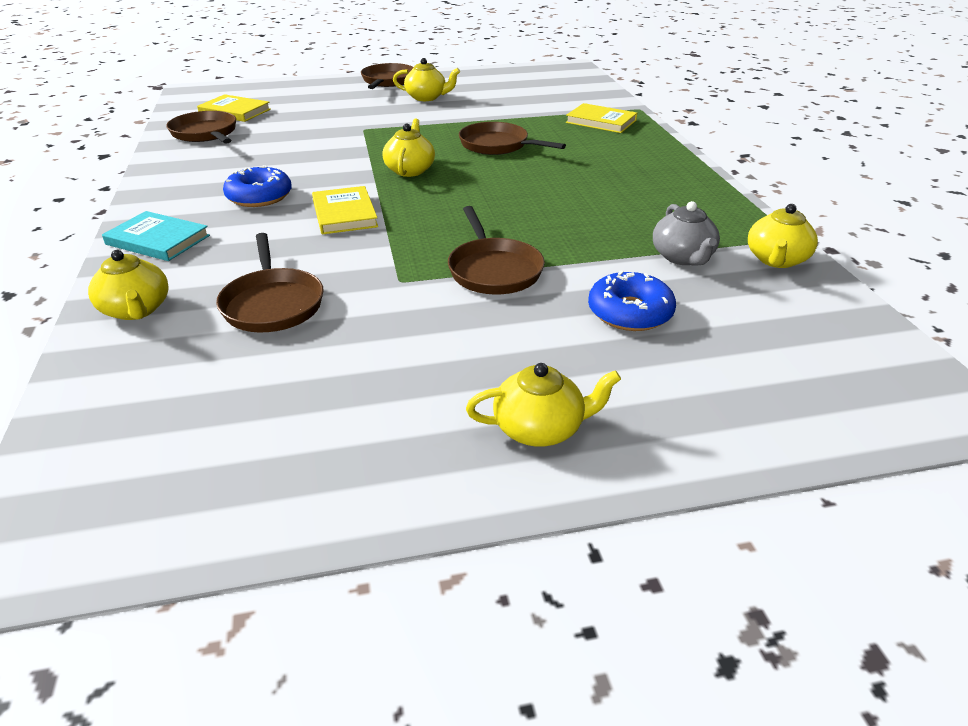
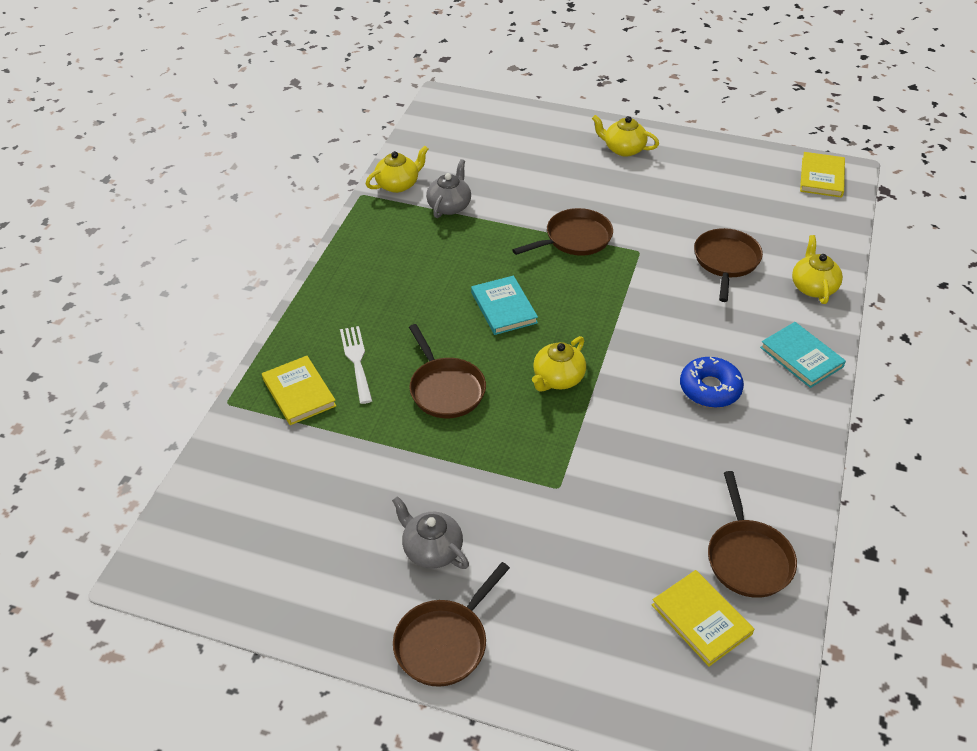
camera: 150 degrees left, 10 degrees up
yellow book [312,186,378,235] -> yellow book moved to [800,152,845,198]
yellow teapot [393,58,460,101] -> grey teapot [392,496,469,569]
brown pan [448,206,545,294] -> brown pan turned 45 degrees clockwise [513,208,613,256]
blue donut [588,271,676,331] -> none
none -> white fork [340,326,372,404]
none -> turquoise book [471,276,538,335]

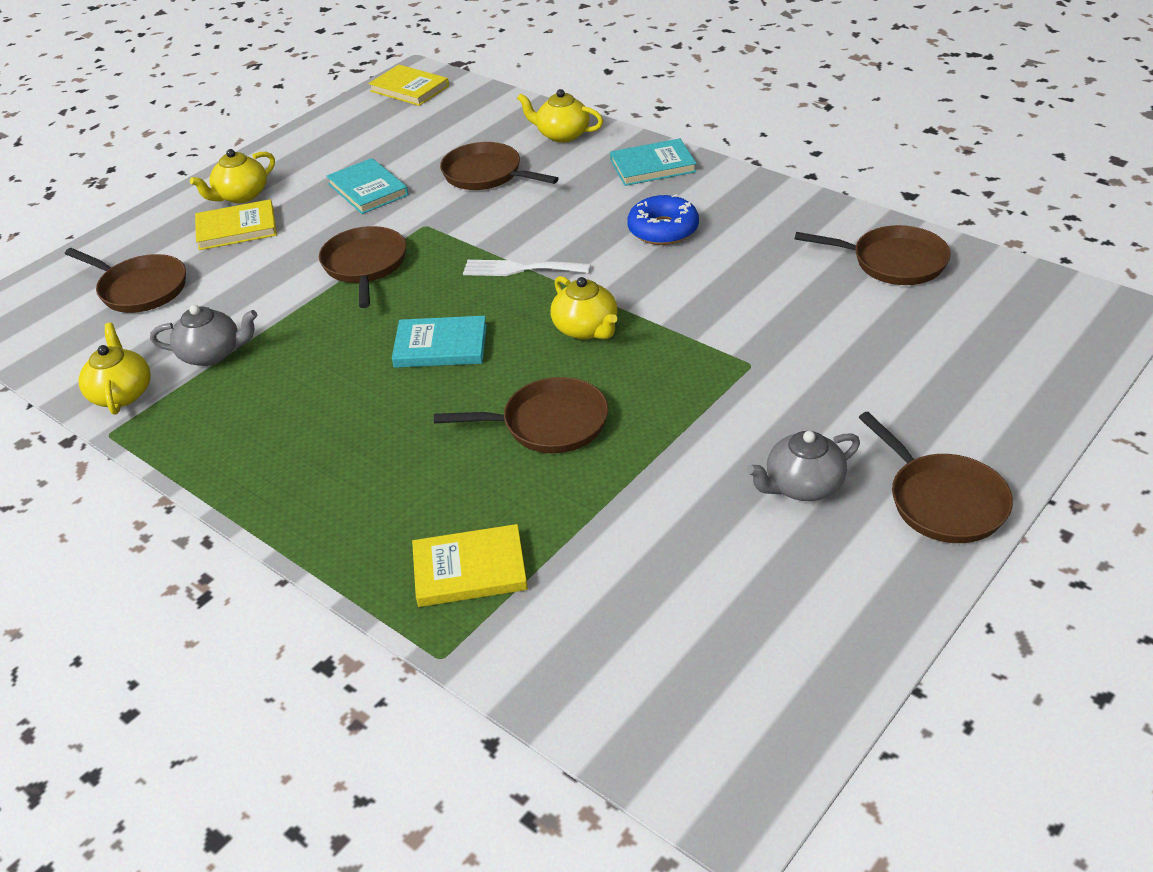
camera: 65 degrees left, 5 degrees down
white fork [340,326,372,404] -> white fork moved to [463,260,591,276]
grey teapot [426,159,471,218] -> grey teapot turned 135 degrees clockwise [150,305,257,366]
yellow book [652,570,754,667] -> yellow book moved to [195,199,277,250]
none -> brown pan [65,248,186,313]
none -> turquoise book [327,158,409,214]

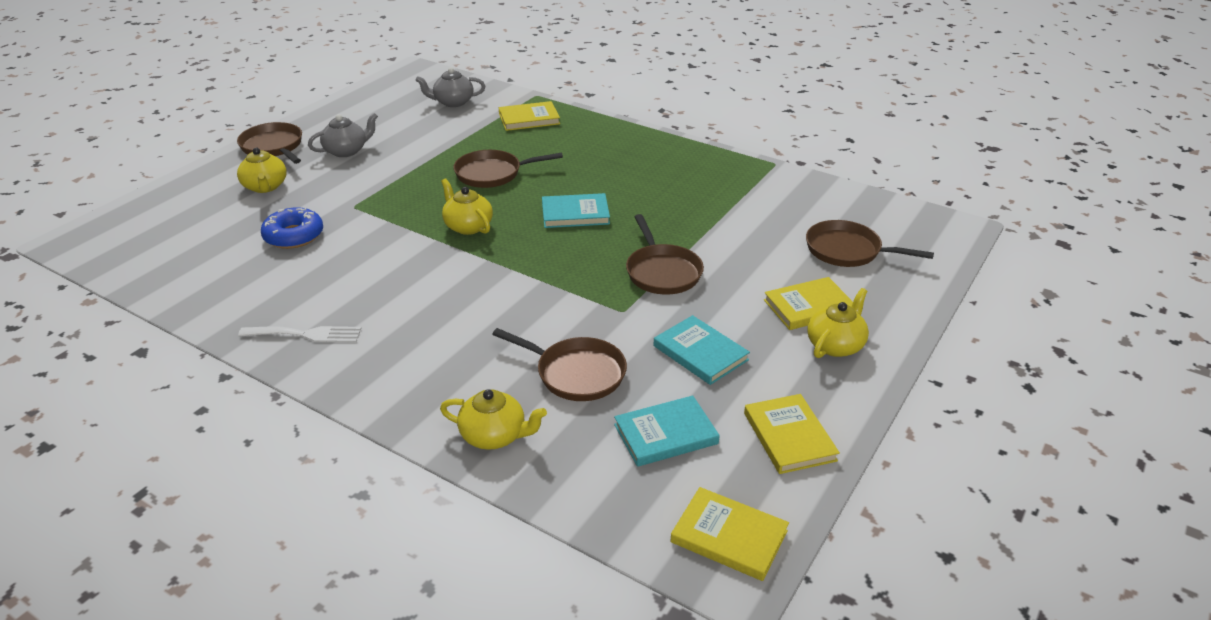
camera: 170 degrees right, 5 degrees down
yellow teapot [79,323,151,414] -> yellow teapot moved to [237,148,287,193]
grey teapot [150,305,257,366] -> grey teapot moved to [416,67,485,107]
white fork [463,260,591,276] -> white fork moved to [238,326,362,343]
turquoise book [610,138,697,186] -> turquoise book moved to [614,396,720,467]
blue donut [627,194,699,245] -> blue donut moved to [261,207,323,249]
brown pan [795,225,951,285] -> none
none -> yellow book [744,394,840,474]

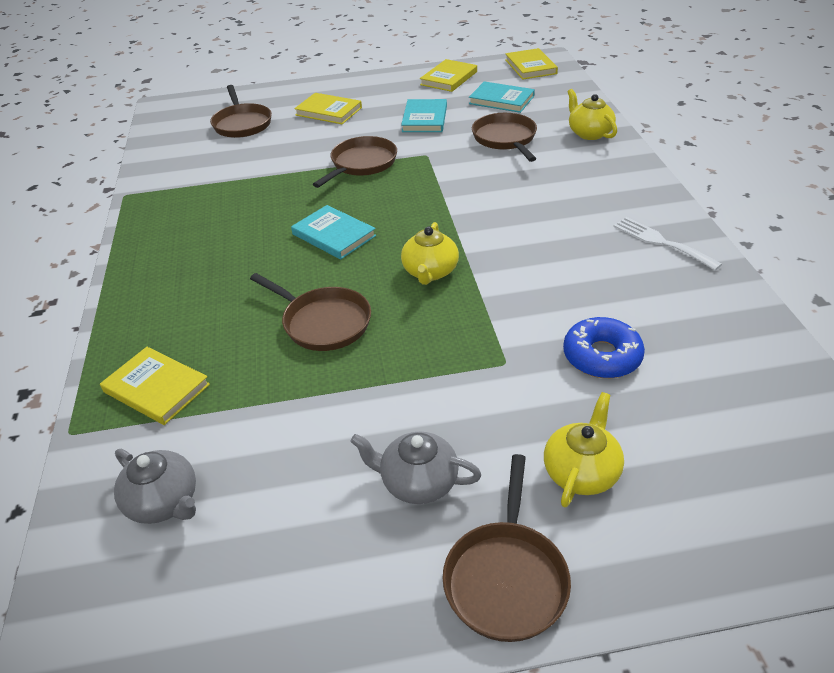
camera: 130 degrees left, 5 degrees up
yellow teapot [807,288,869,358] -> none

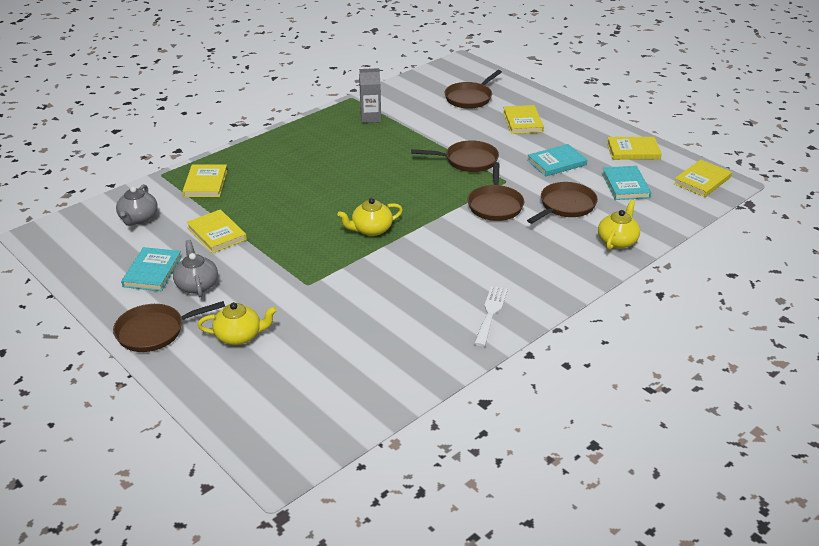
camera: 55 degrees right, 5 degrees down
brown pan [250,273,371,351] -> brown pan moved to [467,162,524,221]
turquoise book [291,205,376,260] -> turquoise book moved to [121,247,182,291]
blue donut [563,317,645,378] -> none
none -> yellow book [186,209,247,253]
none -> grey carton [359,68,381,123]

